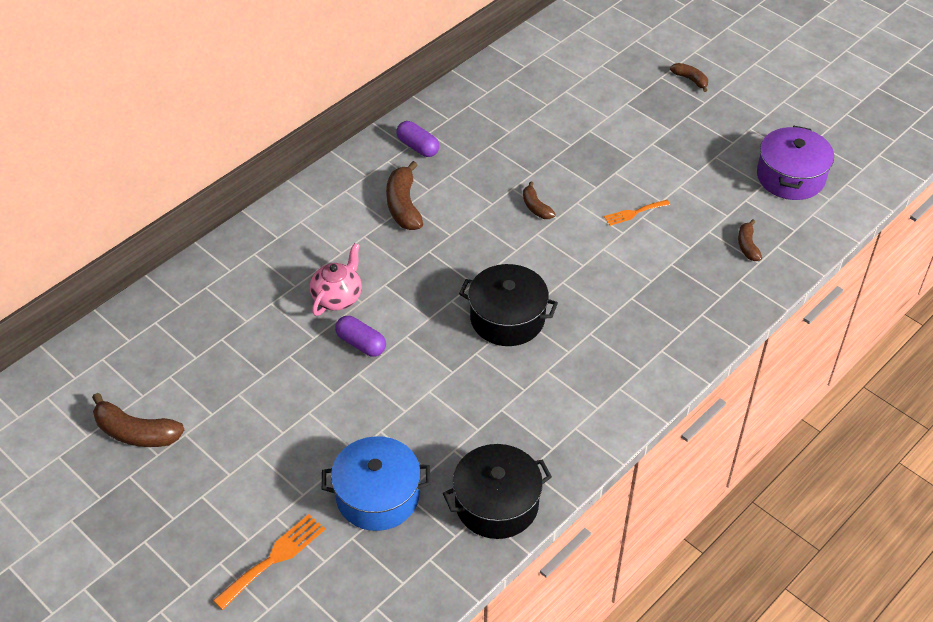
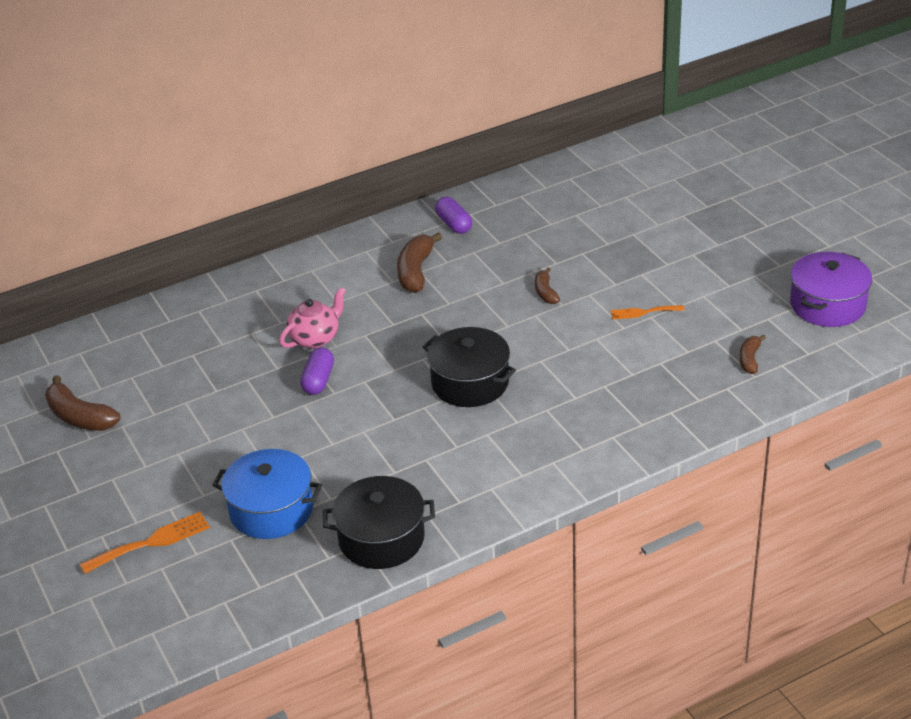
camera: 20 degrees right, 10 degrees down
purple capsule [335,316,386,357] -> purple capsule turned 45 degrees clockwise [300,348,334,395]
brown banana [670,63,708,92] -> none

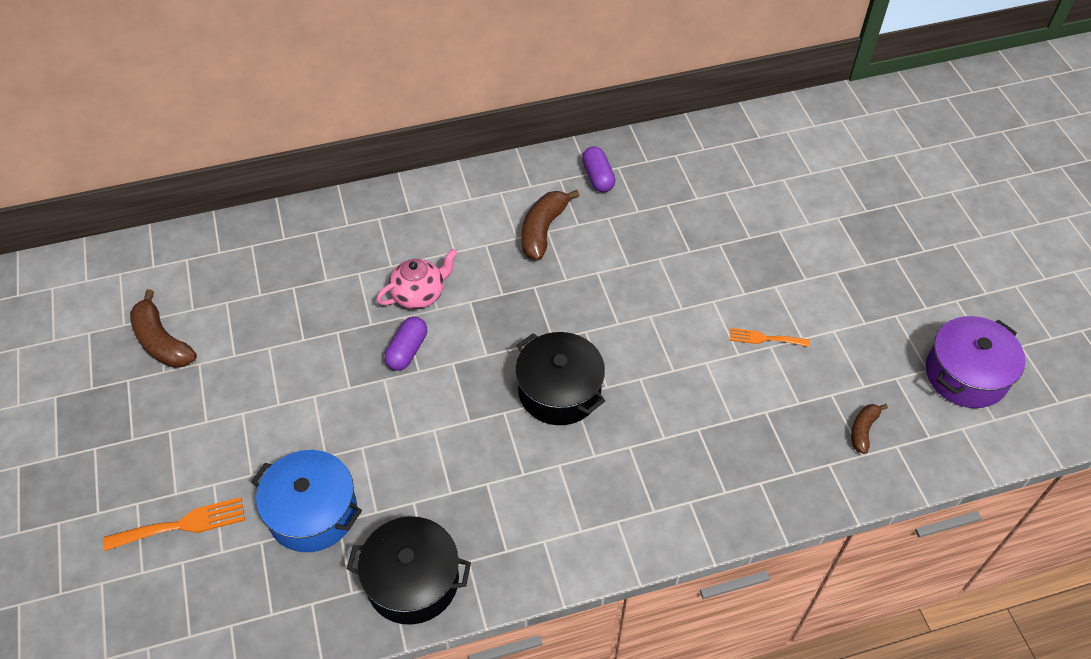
camera: 10 degrees right, 15 degrees up
brown banana [535,268,560,304] -> none

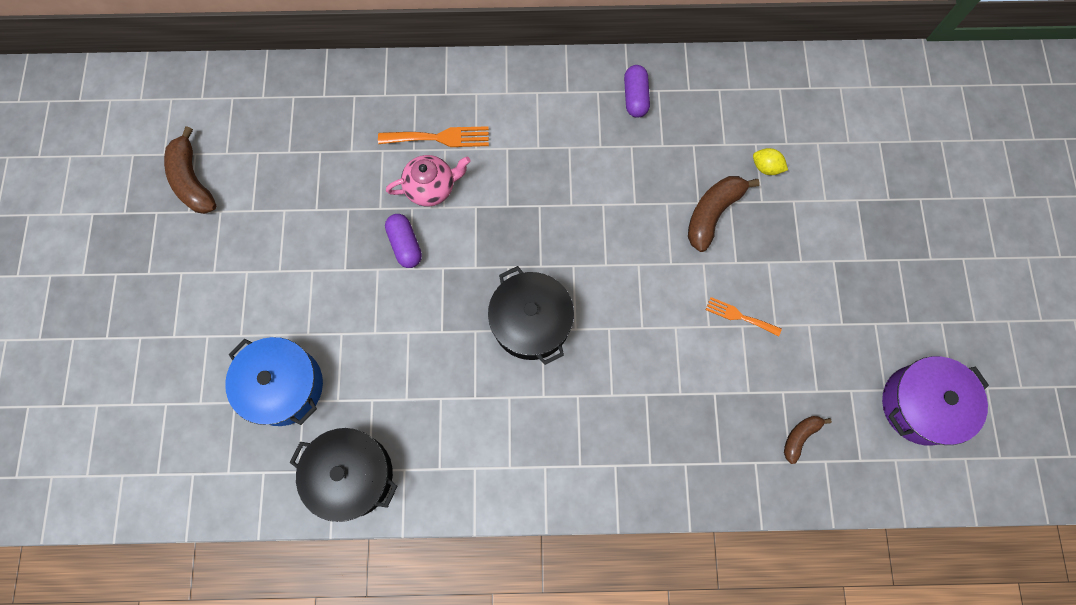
camera: 15 degrees right, 20 degrees up
orange fork [103,497,245,551] -> orange fork moved to [378,126,489,147]
purple capsule [384,317,427,371] -> purple capsule turned 60 degrees counterclockwise [385,214,422,268]
brown banana [522,190,579,260] -> brown banana moved to [688,176,760,252]
none -> yellow lemon [753,148,788,175]

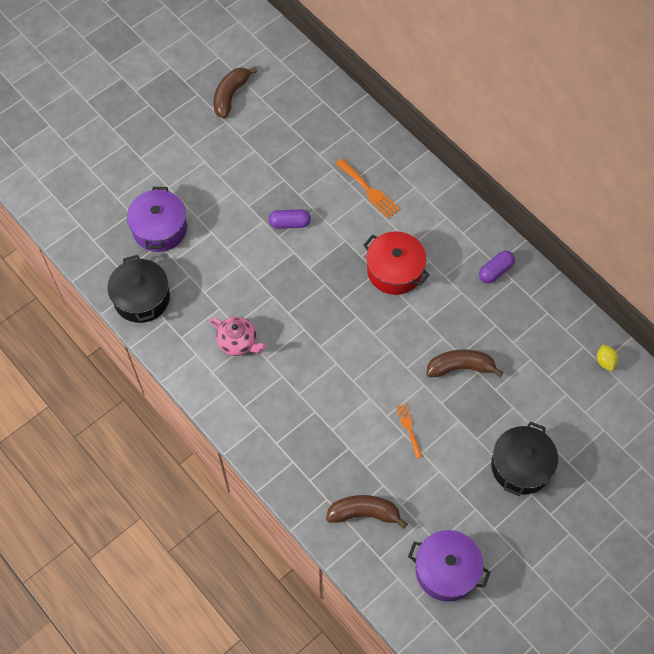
camera: 50 degrees right, 10 degrees down
blue pot [225,337,323,426] -> purple pot [127,187,187,252]
purple capsule [385,214,422,268] -> purple capsule turned 60 degrees clockwise [269,209,311,229]
pink teapot [386,155,471,207] -> pink teapot moved to [209,317,266,356]
black pot [488,266,574,365] -> black pot moved to [491,421,558,496]
yellow lemon [753,148,788,175] -> yellow lemon moved to [597,345,618,371]
brown banana [784,416,832,464] -> brown banana [326,495,407,529], size x1.73
none -> red pot [363,232,429,295]

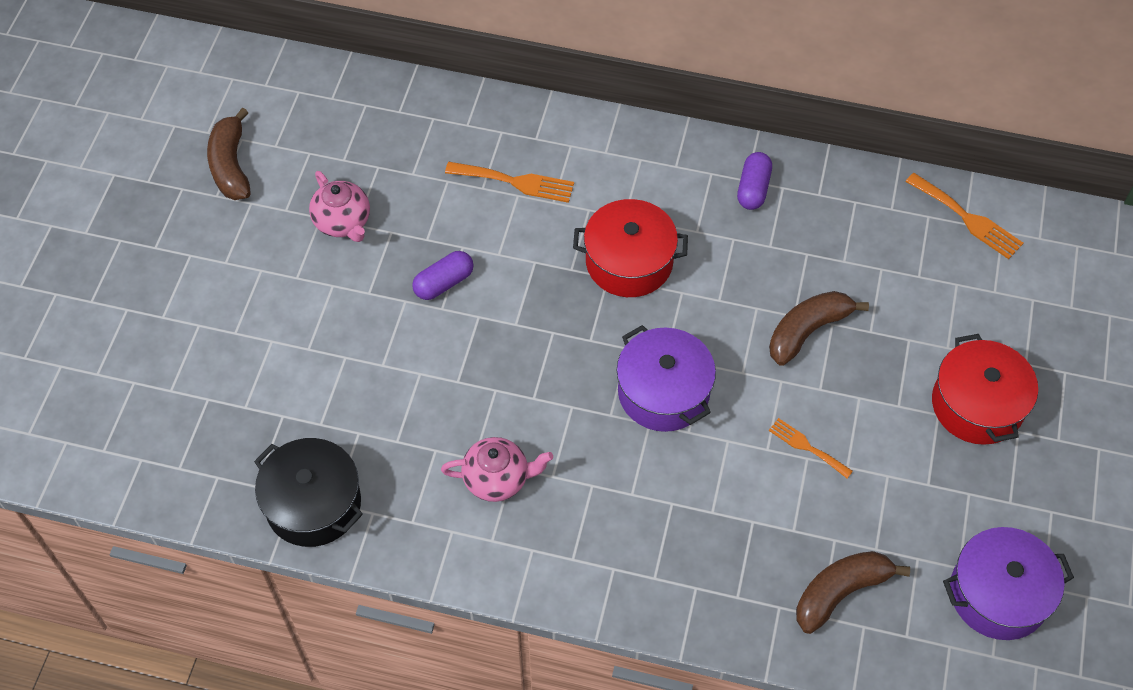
camera: 35 degrees left, 5 degrees down
purple pot [127,187,187,252] -> purple pot moved to [617,325,716,432]
black pot [491,421,558,496] -> red pot [932,334,1038,445]
yellow lemon [597,345,618,371] -> orange fork [905,173,1023,259]
none -> pink teapot [309,171,370,242]

